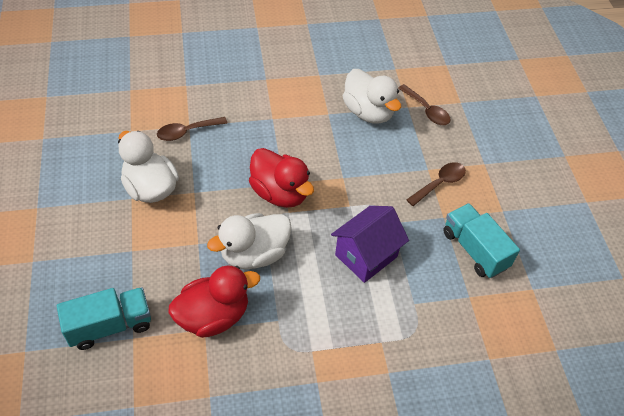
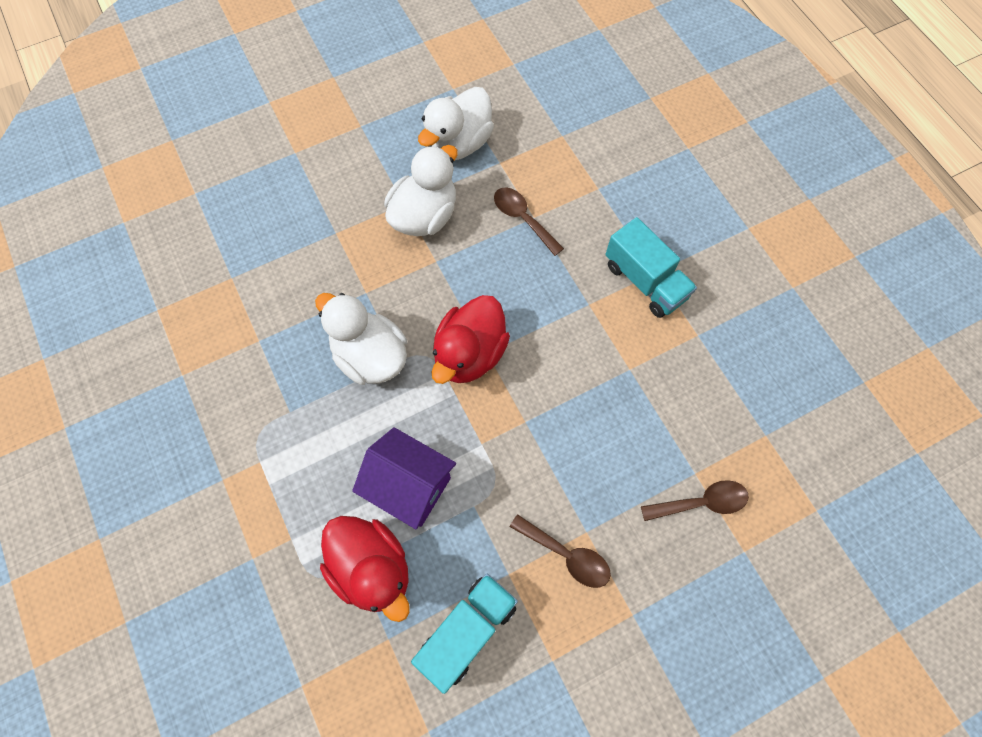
camera: 75 degrees right, 15 degrees up
turquoise truck [57,287,151,350] -> turquoise truck moved to [606,217,697,318]
red duck [169,265,260,338] -> red duck moved to [320,516,410,622]
white duck [343,69,401,124] -> white duck moved to [418,87,494,160]
brown spoon [398,84,451,125] -> brown spoon turned 135 degrees counterclockwise [641,480,749,521]

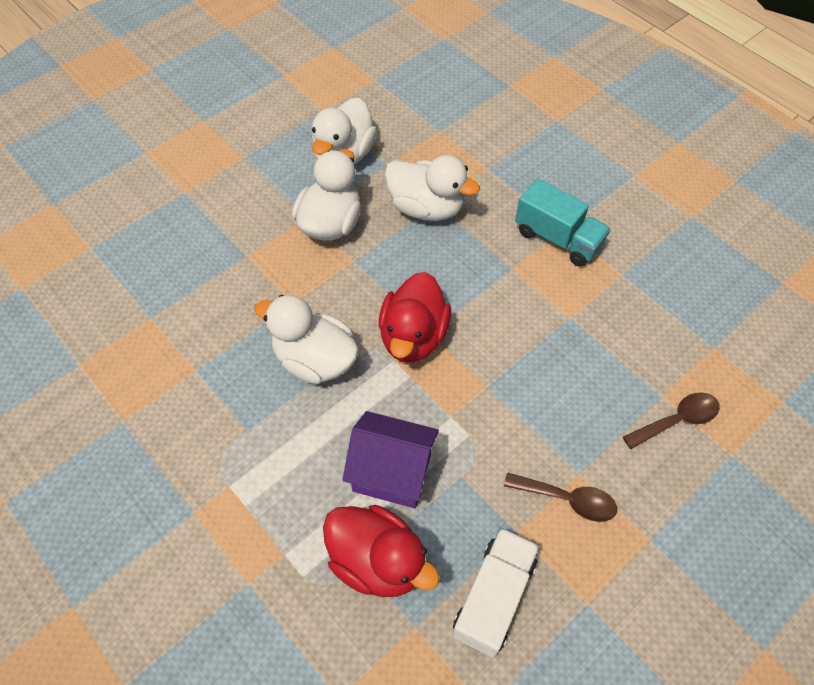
camera: 15 degrees left, 10 degrees down
turquoise truck [411,574,518,694] -> white truck [452,528,540,658]
brown spoon [494,188,564,256] -> white duck [385,155,480,221]

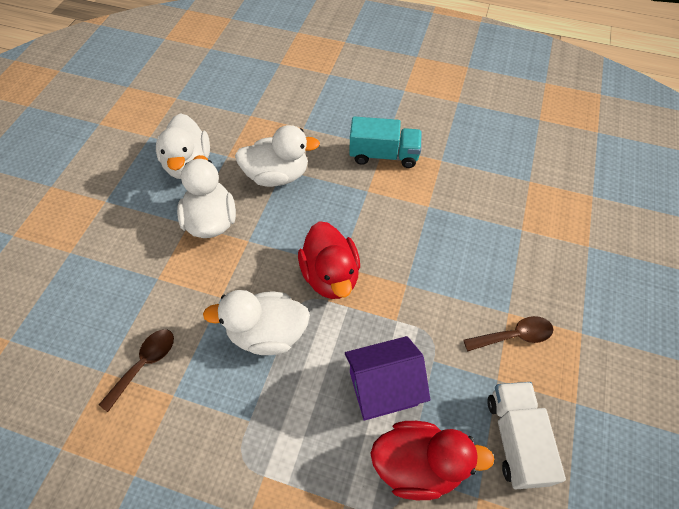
camera: 30 degrees left, 0 degrees up
brown spoon [623,393,720,449] -> brown spoon moved to [99,329,174,412]

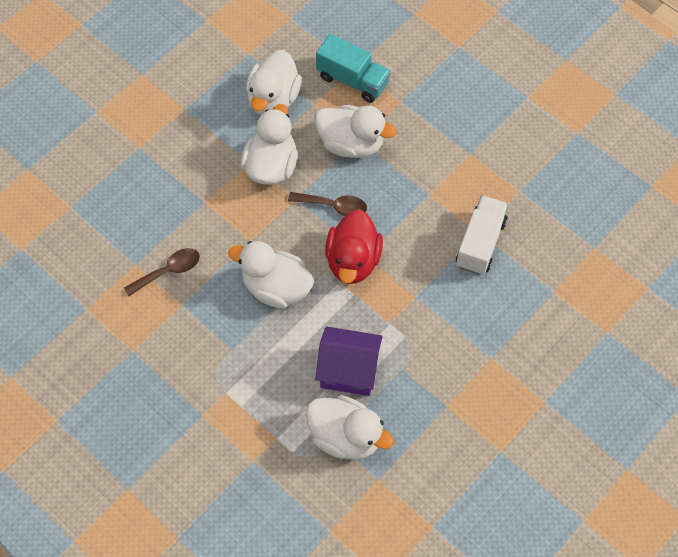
camera: 25 degrees right, 5 degrees up
turquoise truck [349,116,422,168] -> turquoise truck moved to [316,34,391,103]
red duck [370,421,494,500] -> white duck [306,395,394,460]
brown spoon [463,316,553,351] -> brown spoon moved to [288,192,367,216]
white truck [487,382,566,489] -> white truck moved to [456,195,509,275]

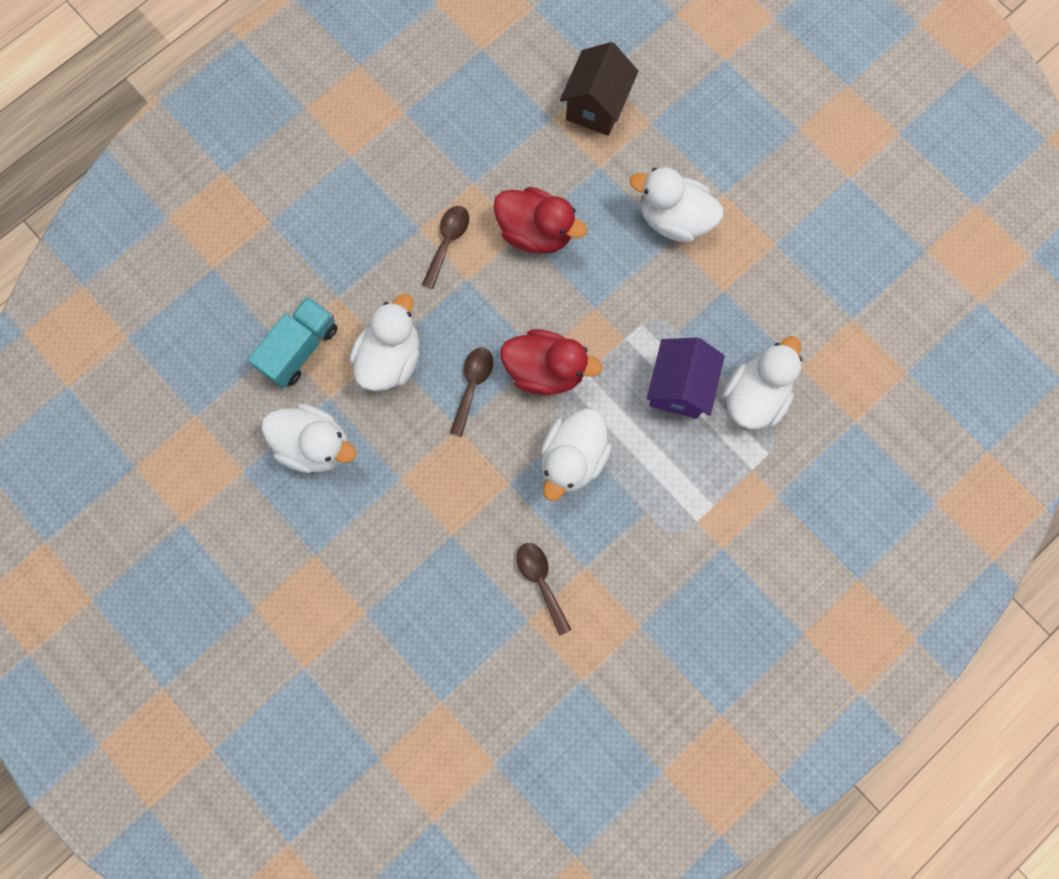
camera: 85 degrees left, 15 degrees up
white duck [241,104,298,185] -> white duck moved to [630,167,724,243]
white truck [456,195,509,275] -> red duck [494,187,587,254]
none -> brown spoon [422,206,469,289]
none -> brown house [560,42,639,136]

